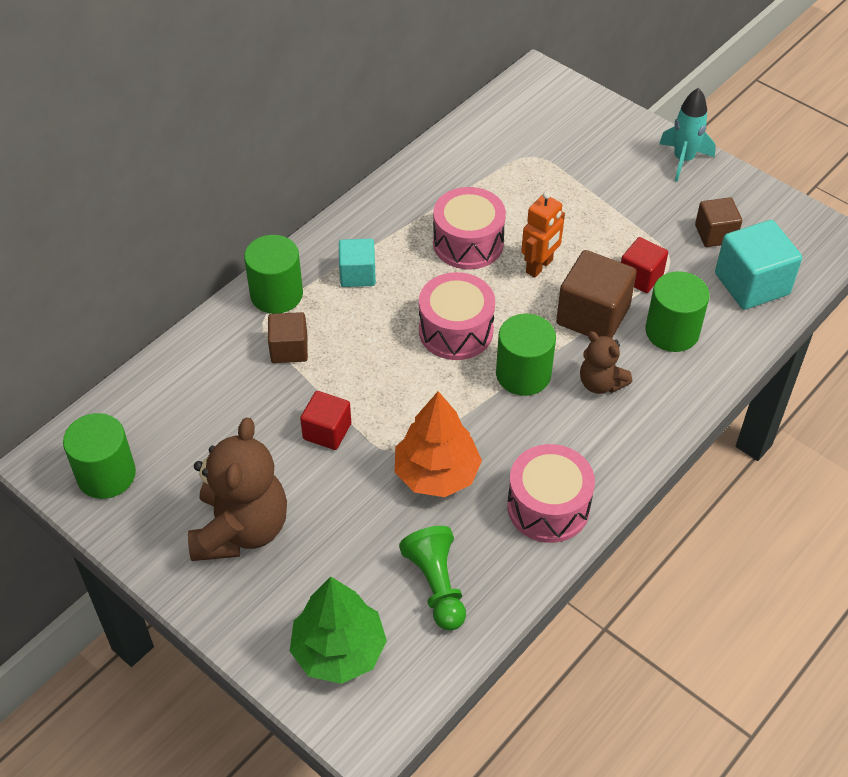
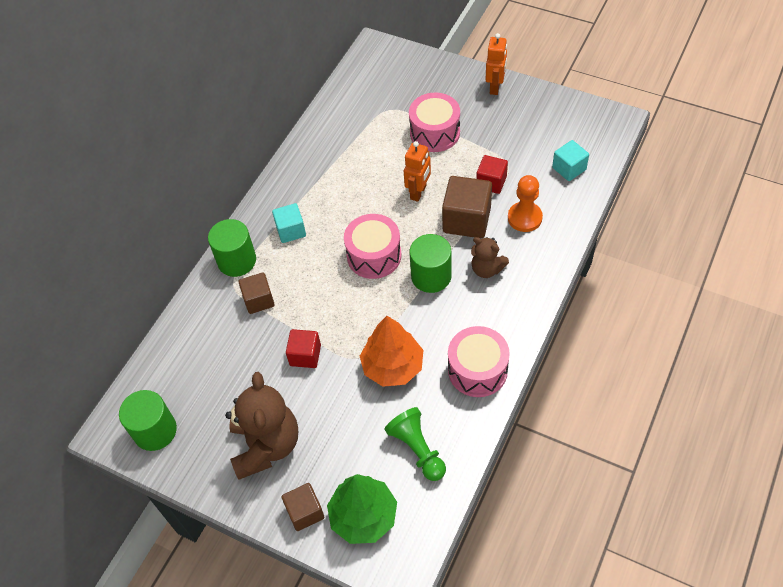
camera: 10 degrees left, 5 degrees up
pink drum [433,187,506,270] -> pink drum moved to [409,93,460,152]
green cylinder [645,271,709,352] -> orange pawn [508,175,543,232]
turquoise rocket [659,88,716,182] -> orange robot [486,33,507,95]
brown cube [695,197,742,247] -> brown cube moved to [282,483,324,531]
turquoise cube [715,220,802,309] -> turquoise cube [552,140,589,181], size x0.61

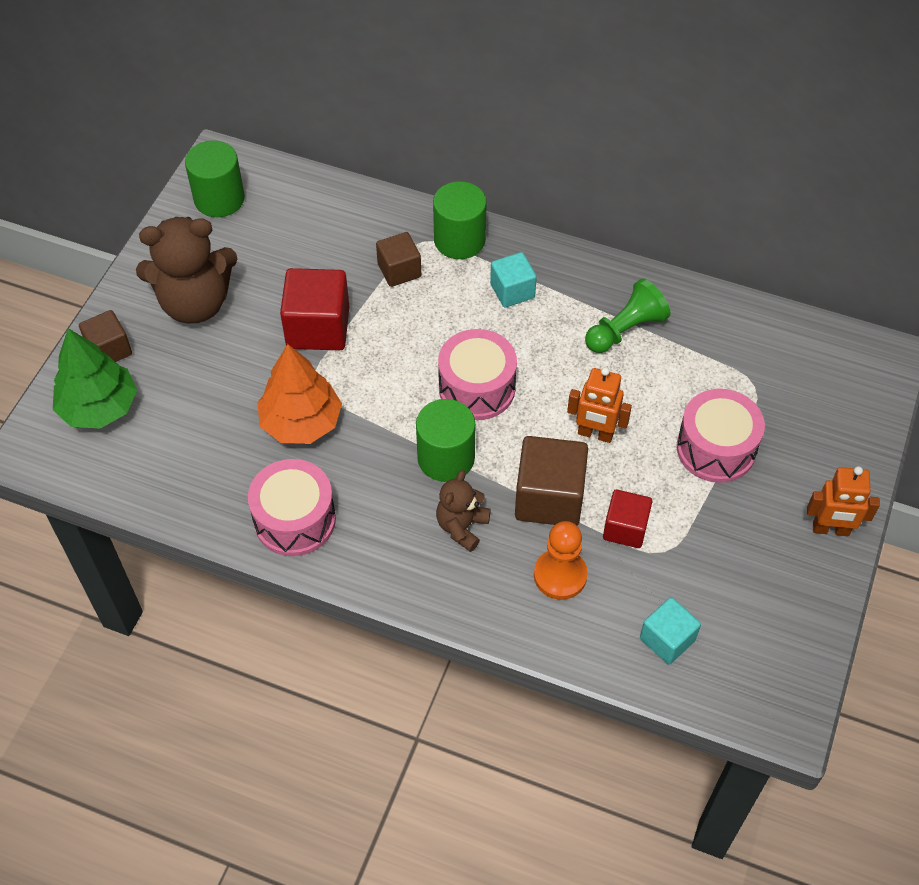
camera: 80 degrees right, 0 degrees up
red cube [286,329,321,368] -> red cube [280,268,349,351], size x1.64
green pawn [385,407,446,481] -> green pawn moved to [585,278,670,353]

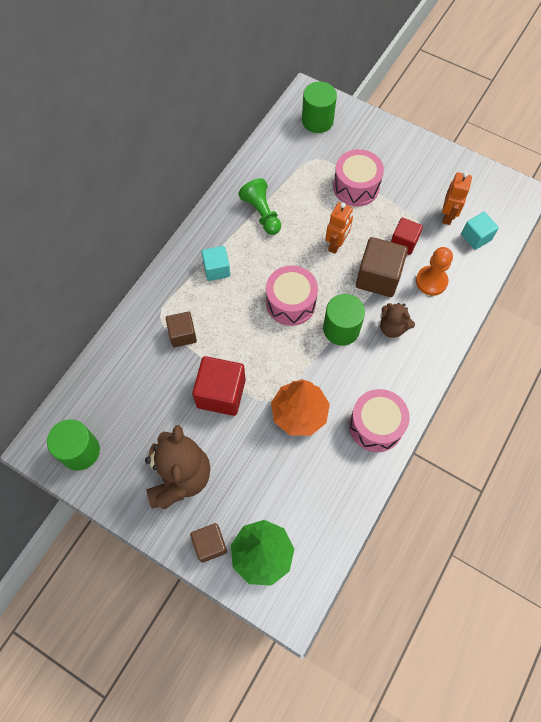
camera: 80 degrees left, 10 degrees up
green cylinder [433,181,487,259] -> green cylinder moved to [302,82,337,133]
orange robot [807,466,880,536] -> orange robot moved to [442,172,472,225]

